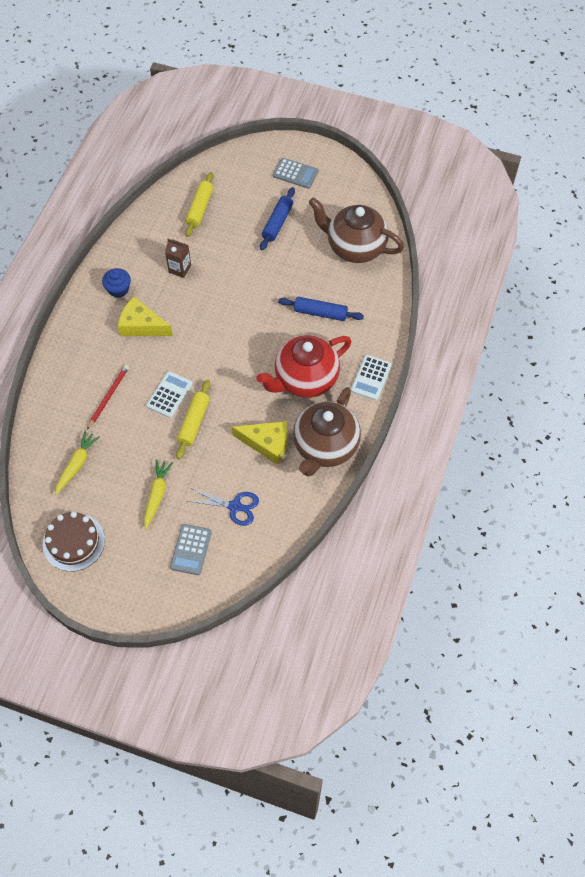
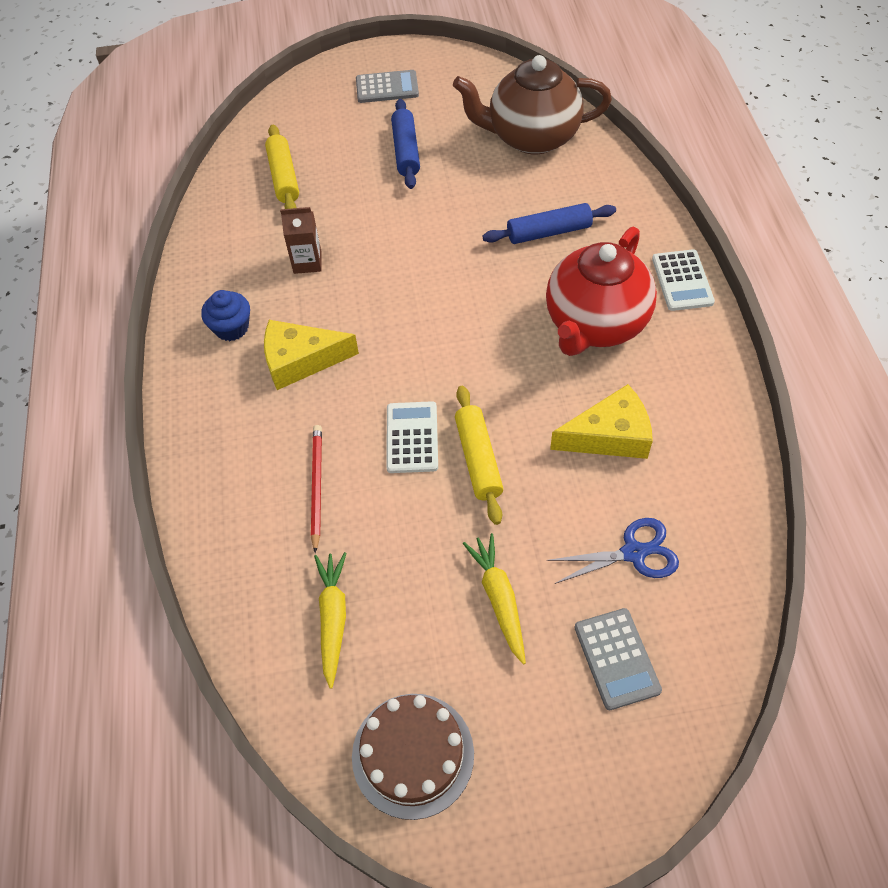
camera: 25 degrees left, 5 degrees down
brown teapot [293,387,361,477] -> none

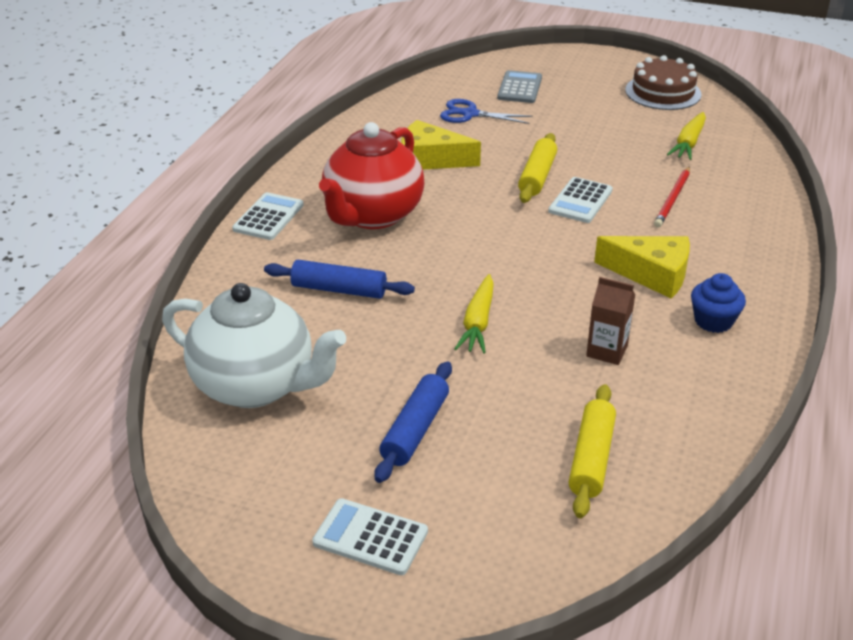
camera: 155 degrees left, 20 degrees down
grey calculator [356,70,419,103] -> white calculator [312,498,428,575]
brown teapot [453,55,612,154] -> white teapot [162,283,346,408]
yellow carrot [463,533,526,664] -> yellow carrot moved to [454,274,494,354]
red teapot [546,227,657,356] -> red teapot turned 150 degrees clockwise [319,122,424,229]

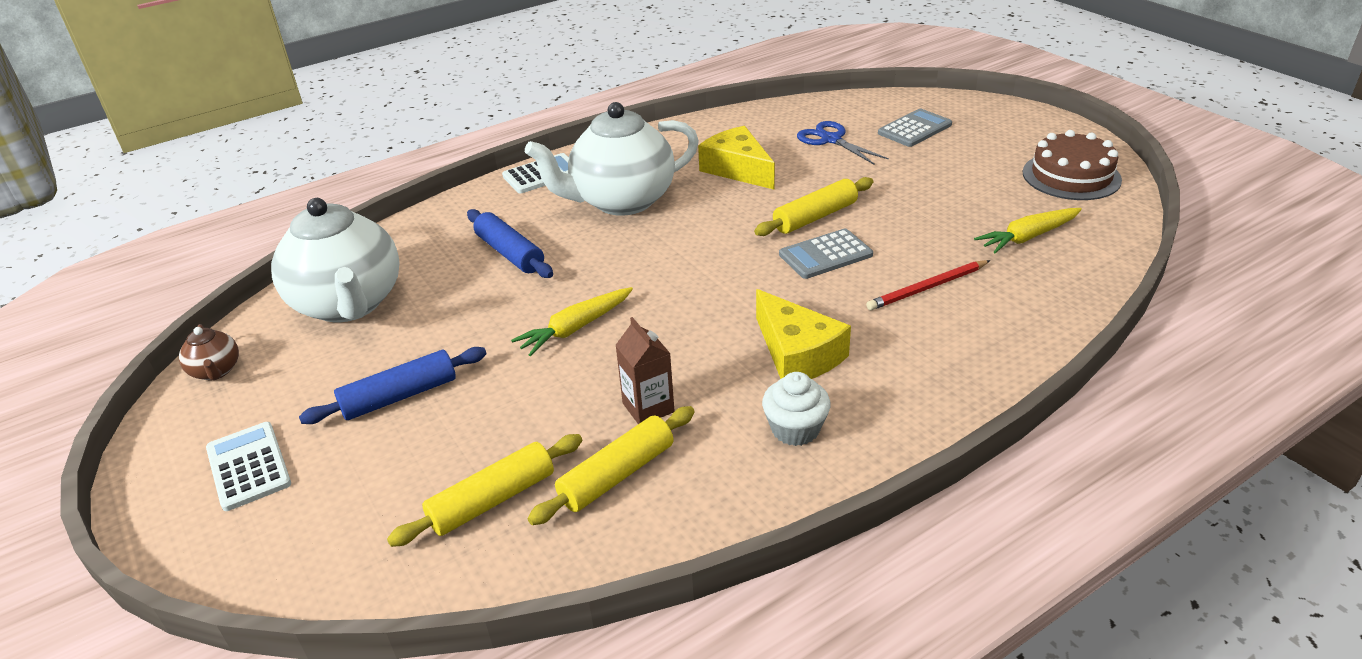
camera: 40 degrees right, 0 degrees up
red teapot [319,122,424,229] -> white teapot [525,102,699,216]
white calculator [548,177,613,223] -> grey calculator [779,229,873,279]
blue cupcake [691,273,746,333] -> white cupcake [762,372,831,446]
none -> brown teapot [179,324,239,380]
none -> yellow rolling pin [527,406,695,525]

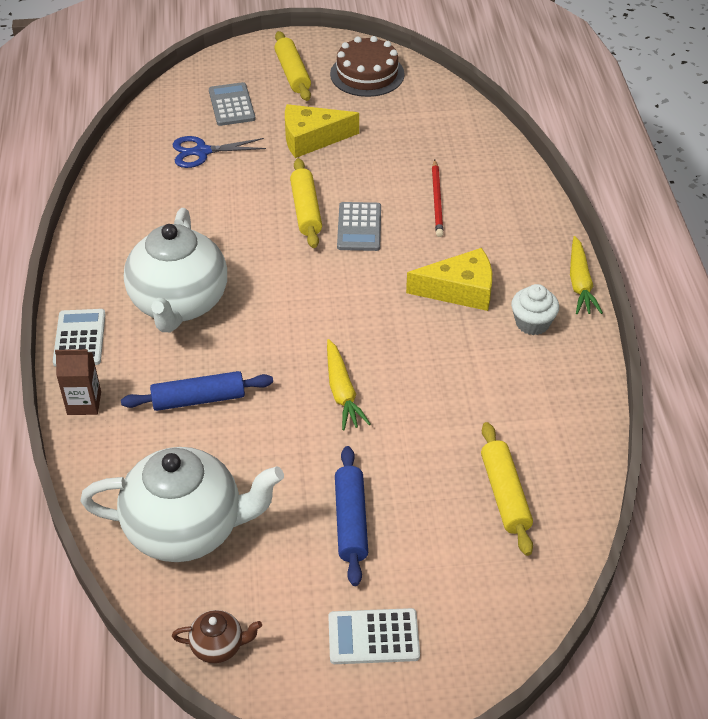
camera: 65 degrees left, 10 degrees up
yellow rolling pin [527,406,695,525] -> yellow rolling pin moved to [275,31,311,101]
brown carton [615,317,675,424] -> brown carton moved to [55,349,101,415]
yellow cheese [698,126,775,190] -> yellow cheese moved to [285,104,359,158]
yellow carrot [974,208,1082,253] -> yellow carrot moved to [570,236,603,314]

